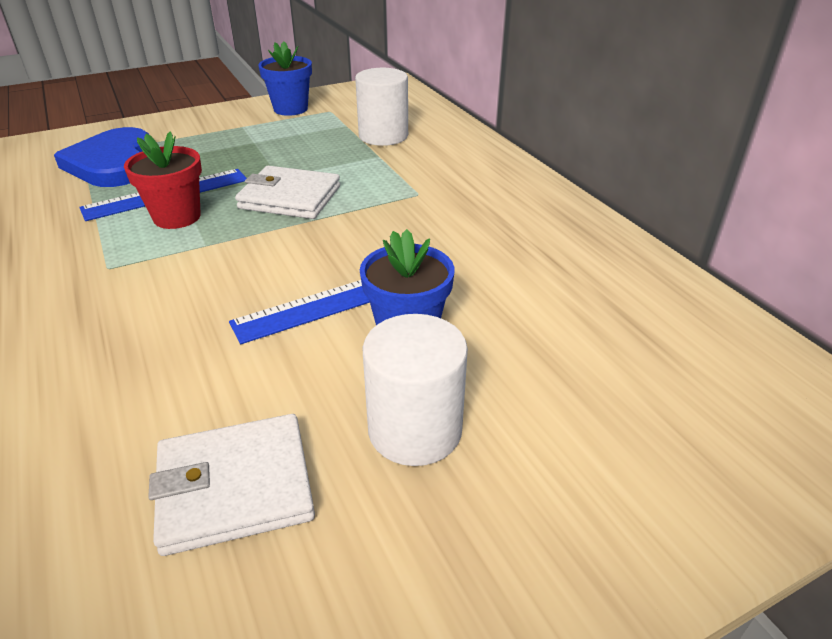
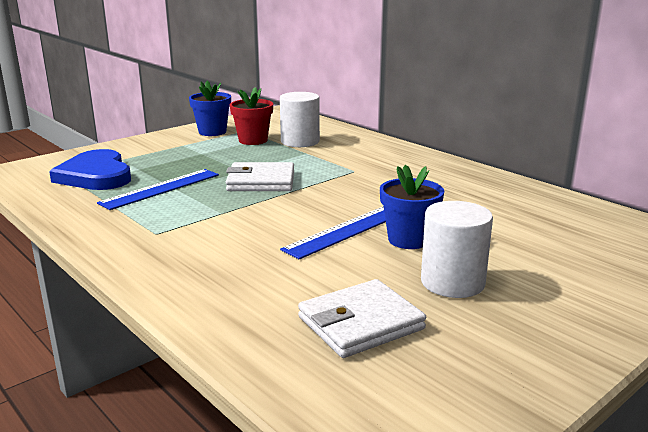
camera: 15 degrees left, 15 degrees down
red flower pot [124,131,202,229] -> red flower pot moved to [230,87,273,145]

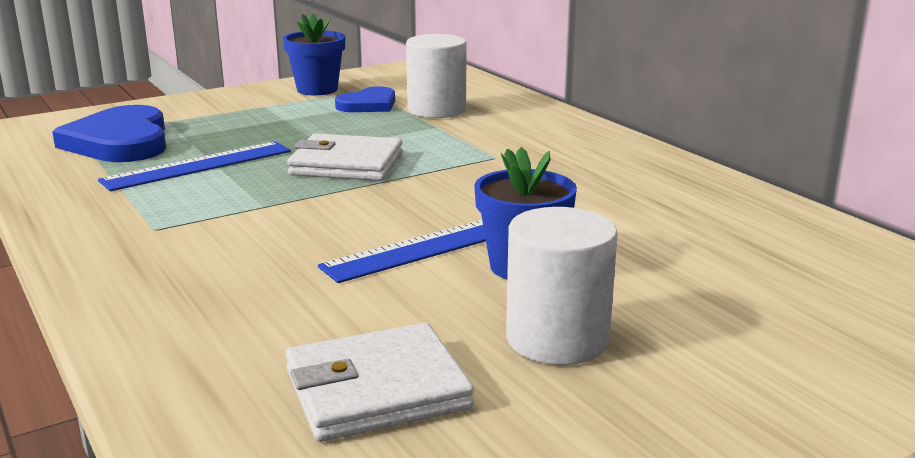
camera: 10 degrees right, 0 degrees up
red flower pot [230,87,273,145] -> blue heart [335,86,395,112]

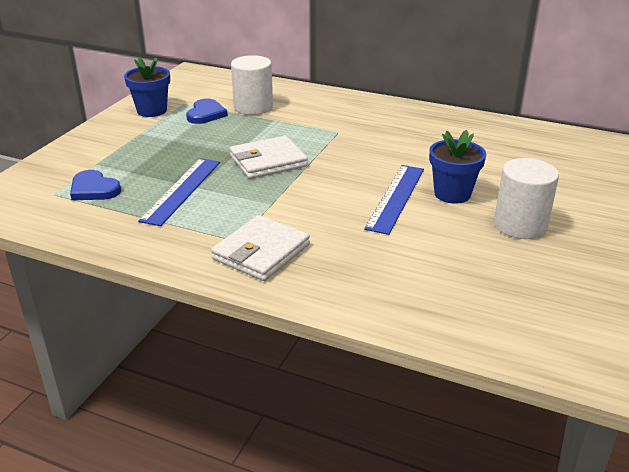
camera: 35 degrees left, 10 degrees up
blue heart [52,105,166,162] -> blue heart [70,170,121,200], size x0.59
white wallet [285,323,474,442] -> white wallet moved to [211,215,310,281]

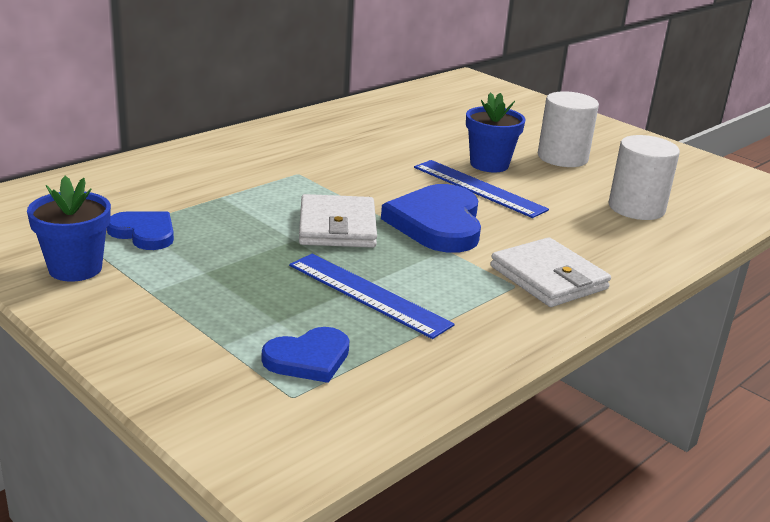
camera: 70 degrees left, 5 degrees down
white cylinder [231,55,273,115] -> white cylinder moved to [608,135,680,220]
none -> blue heart [381,184,481,253]

